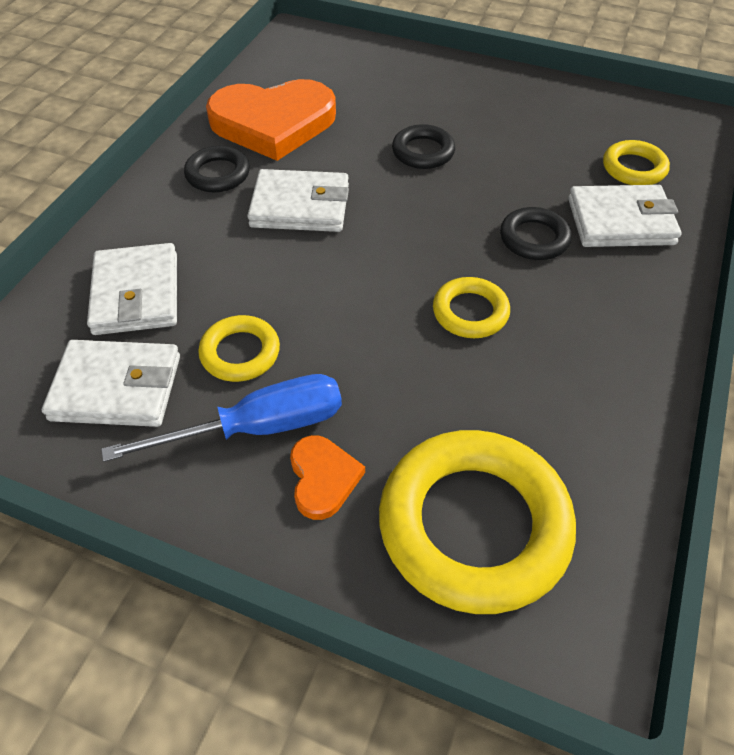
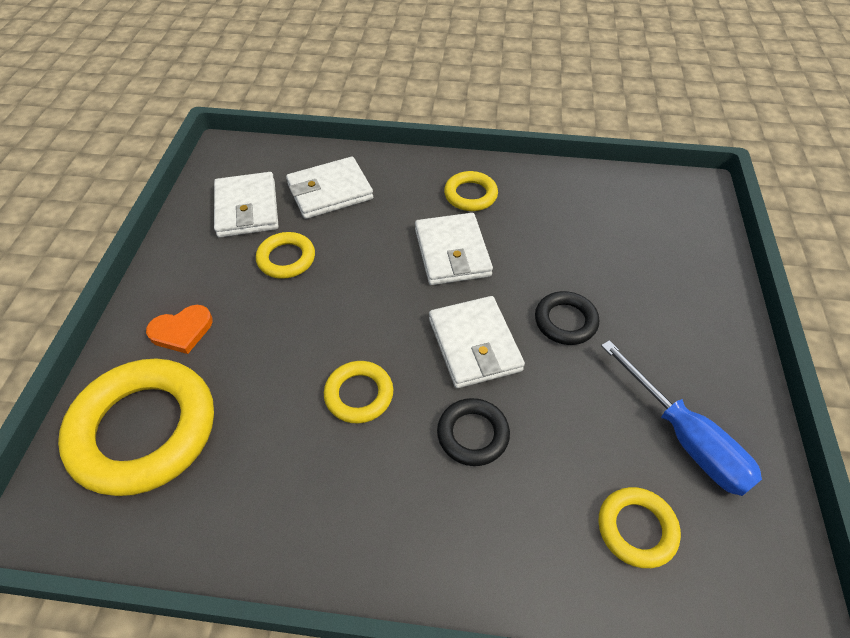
camera: 75 degrees right, 0 degrees up
blue screwdriver [101,374,342,462] -> blue screwdriver moved to [601,340,762,496]
black ring [184,146,250,192] -> yellow ring [444,171,498,211]
orange heart [206,79,336,161] -> none
white wallet [568,185,682,247] -> white wallet moved to [429,296,525,388]

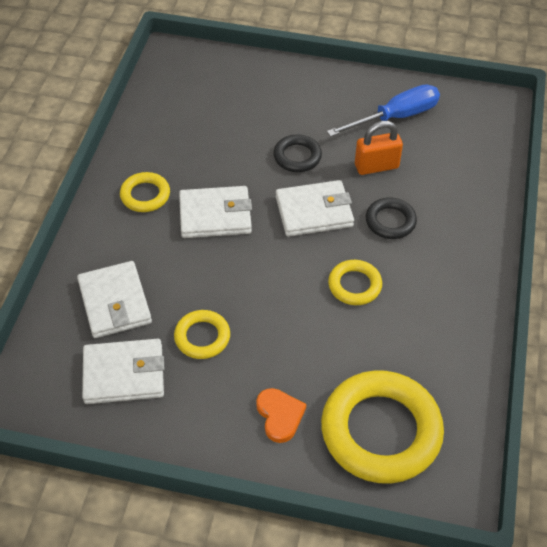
camera: 85 degrees left, 0 degrees up
yellow ring [598,487,681,568] -> none
none -> orange padlock [355,121,403,175]

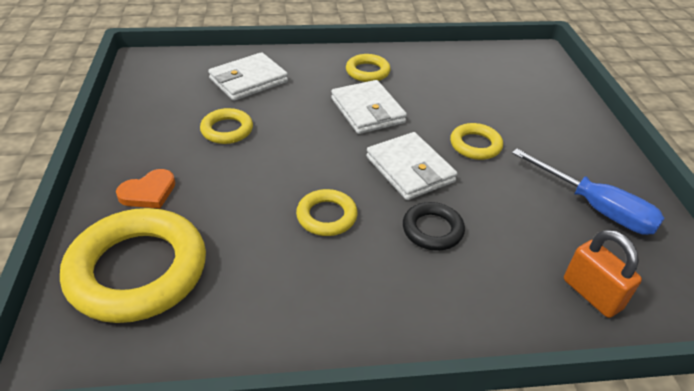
camera: 70 degrees right, 10 degrees down
white wallet [82,339,164,404] -> none
black ring [273,135,322,172] -> yellow ring [450,123,503,160]
orange padlock [355,121,403,175] -> orange padlock moved to [564,230,642,318]

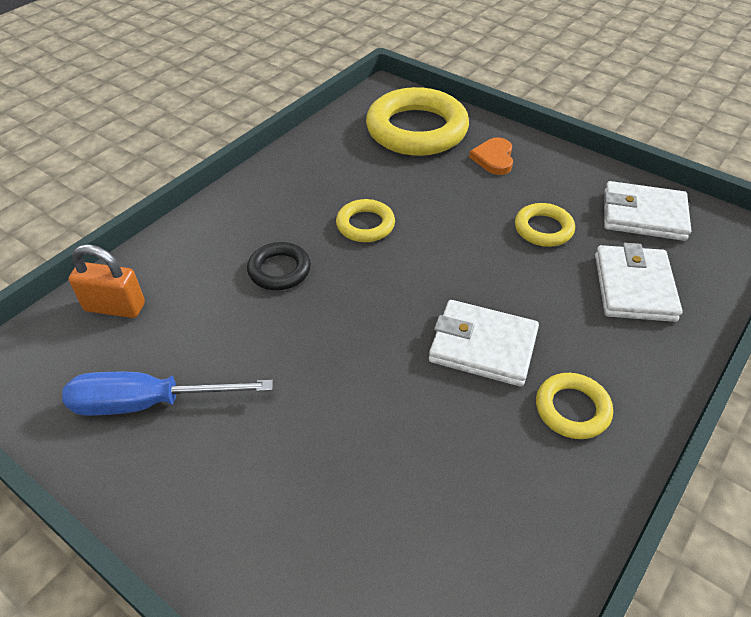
camera: 135 degrees right, 5 degrees up
white wallet [366,132,457,200] -> white wallet moved to [604,181,691,241]
yellow ring [450,123,503,160] -> none

